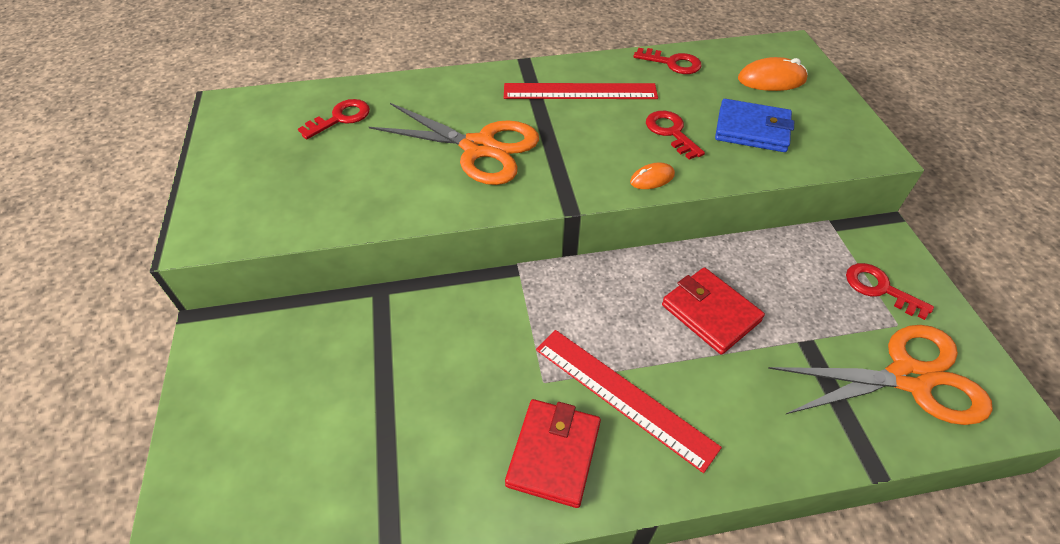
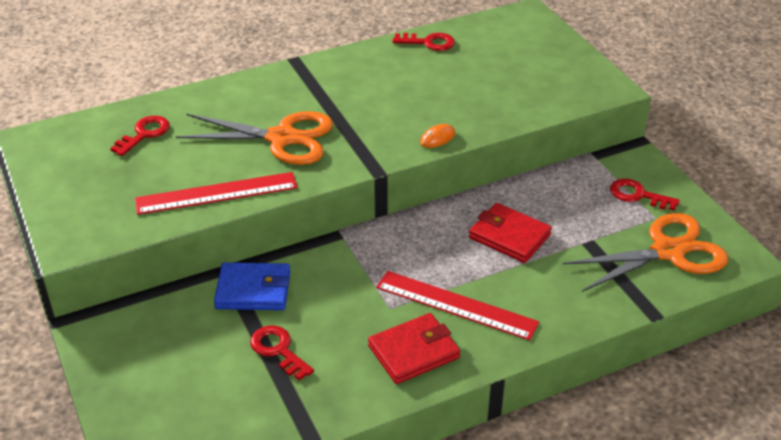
camera: 15 degrees left, 10 degrees down
red ruler [504,83,658,99] -> red ruler moved to [135,172,297,215]
red wallet [505,399,601,508] -> red wallet turned 60 degrees clockwise [368,313,460,384]
red key [646,111,705,160] -> red key moved to [250,325,314,380]
blue wallet [715,99,794,152] -> blue wallet moved to [214,262,290,310]
orange mouse [738,57,808,91] -> none

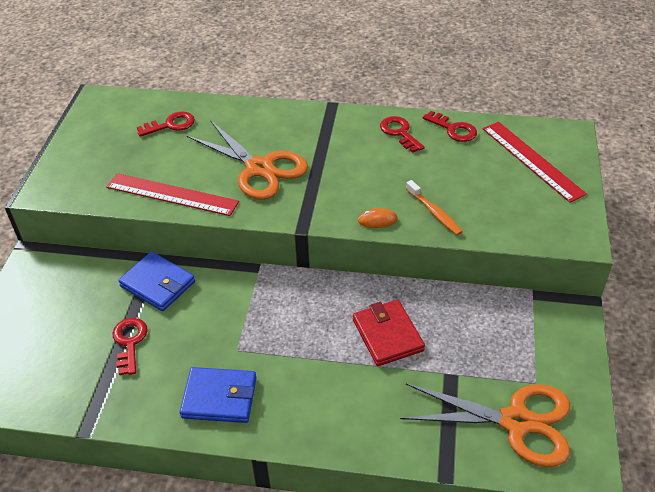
camera: 35 degrees right, 5 degrees up
red wallet [368,313,460,384] -> blue wallet [180,367,256,423]
red ruler [376,271,539,340] -> red ruler moved to [483,122,587,203]
red key [610,179,680,211] -> red key moved to [380,116,425,153]
none -> orange toothbrush [406,180,463,235]

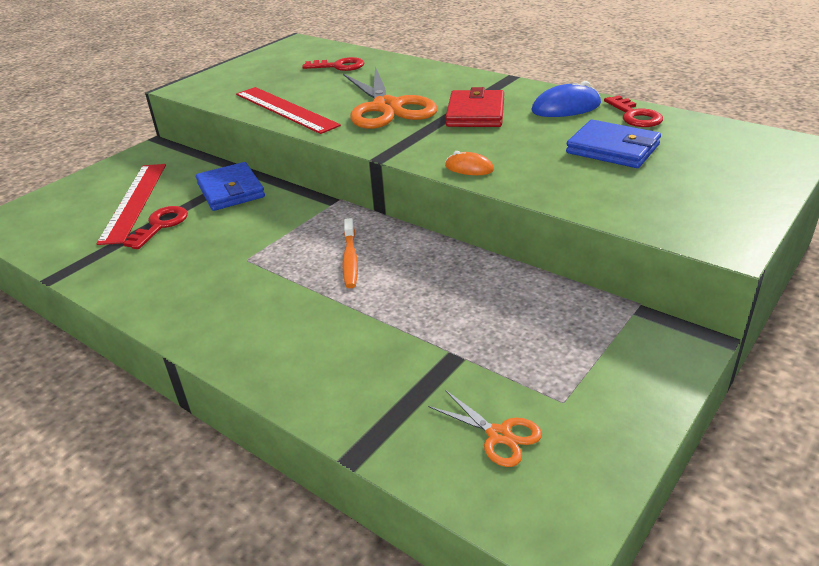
camera: 30 degrees right, 10 degrees down
blue wallet [180,367,256,423] -> blue wallet moved to [566,120,661,168]
red wallet [353,300,425,366] -> red wallet moved to [445,87,504,127]
red key [380,116,425,153] -> blue mouse [531,81,601,117]
orange scissors [400,383,570,467] -> orange scissors [428,390,542,467], size x0.46
orange toothbrush [406,180,463,235] -> orange toothbrush moved to [342,218,358,288]
red ruler [483,122,587,203] -> red ruler moved to [96,164,166,245]

